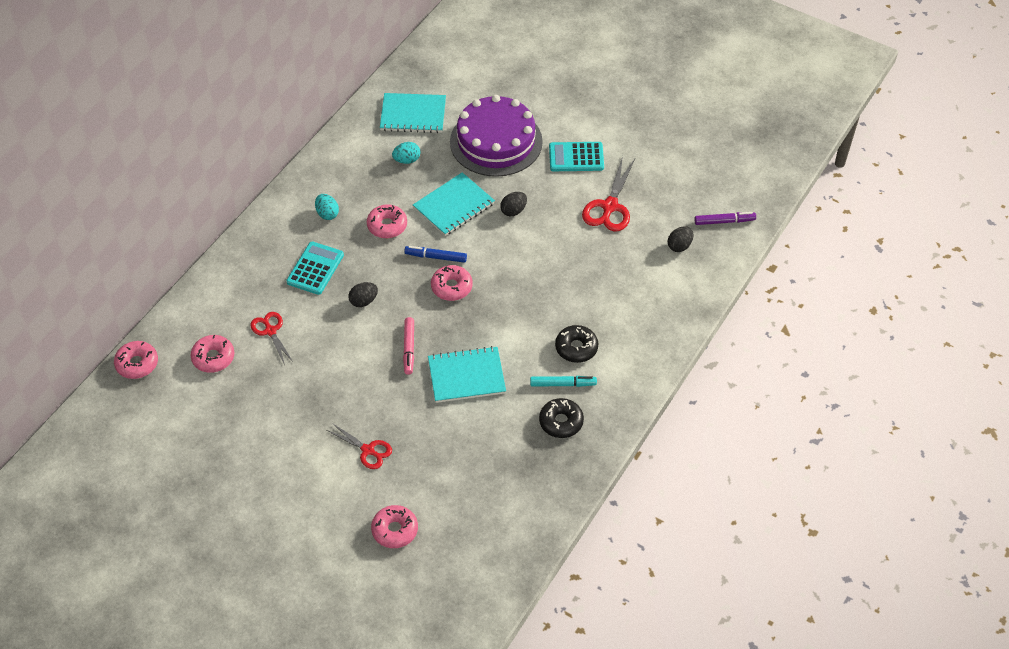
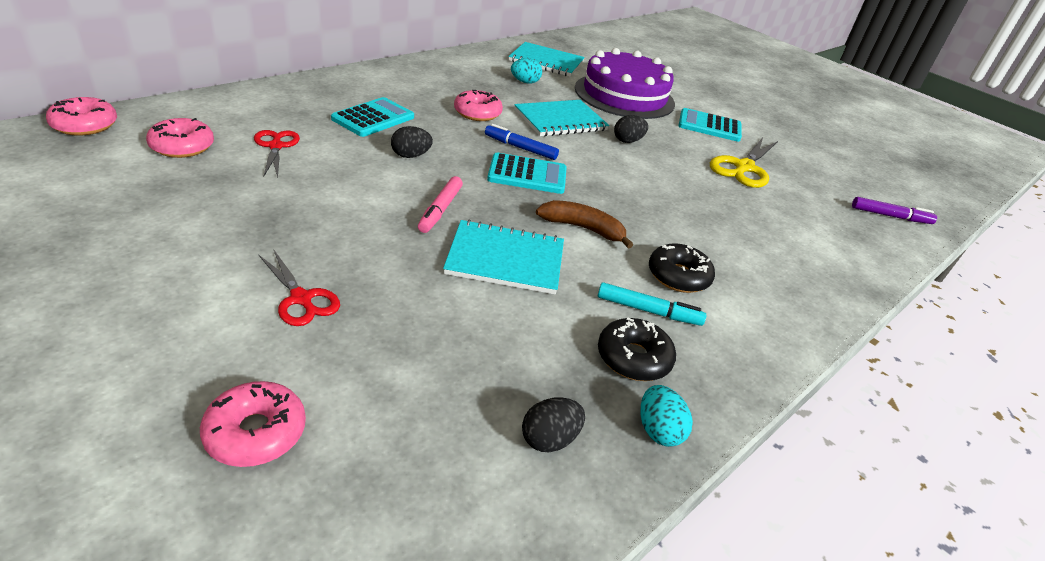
camera: 10 degrees right, 15 degrees down
turquoise egg [315,194,339,220] -> turquoise egg moved to [641,385,693,447]
pink donut [431,265,473,301] -> turquoise calculator [487,153,567,194]
red scissors [582,156,635,232] -> yellow scissors [710,138,778,188]
black egg [668,226,693,252] -> black egg moved to [522,397,585,452]
none -> brown banana [536,200,633,249]

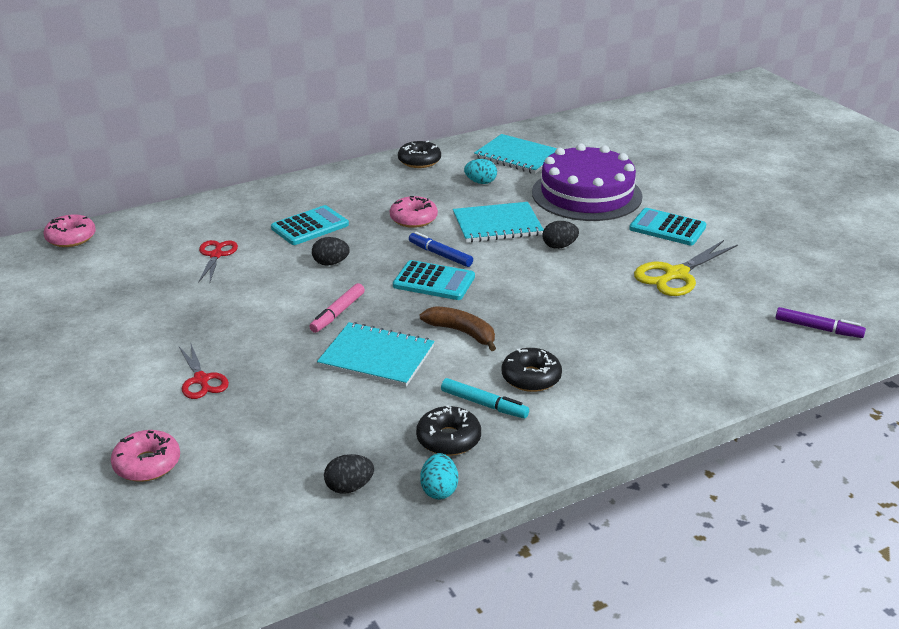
camera: 20 degrees right, 5 degrees down
pink donut [146,118,214,158] -> none
none -> black donut [398,141,441,168]

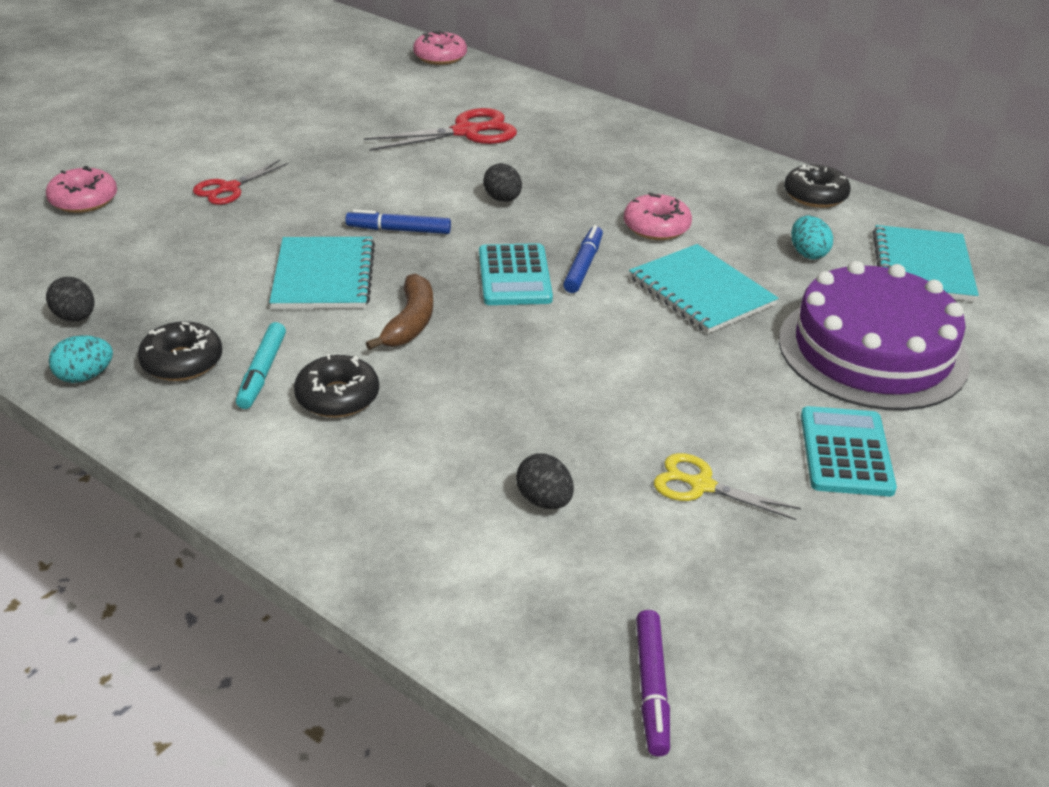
camera: 65 degrees right, 5 degrees up
red scissors [198,240,238,283] -> red scissors [364,108,517,151], size x1.57
turquoise calculator [271,205,349,245] -> none
pink marker [309,283,365,333] -> blue marker [345,209,451,234]
black egg [542,221,579,249] -> black egg moved to [516,454,574,509]
yellow scissors [634,240,738,296] -> yellow scissors [654,453,801,520], size x0.64

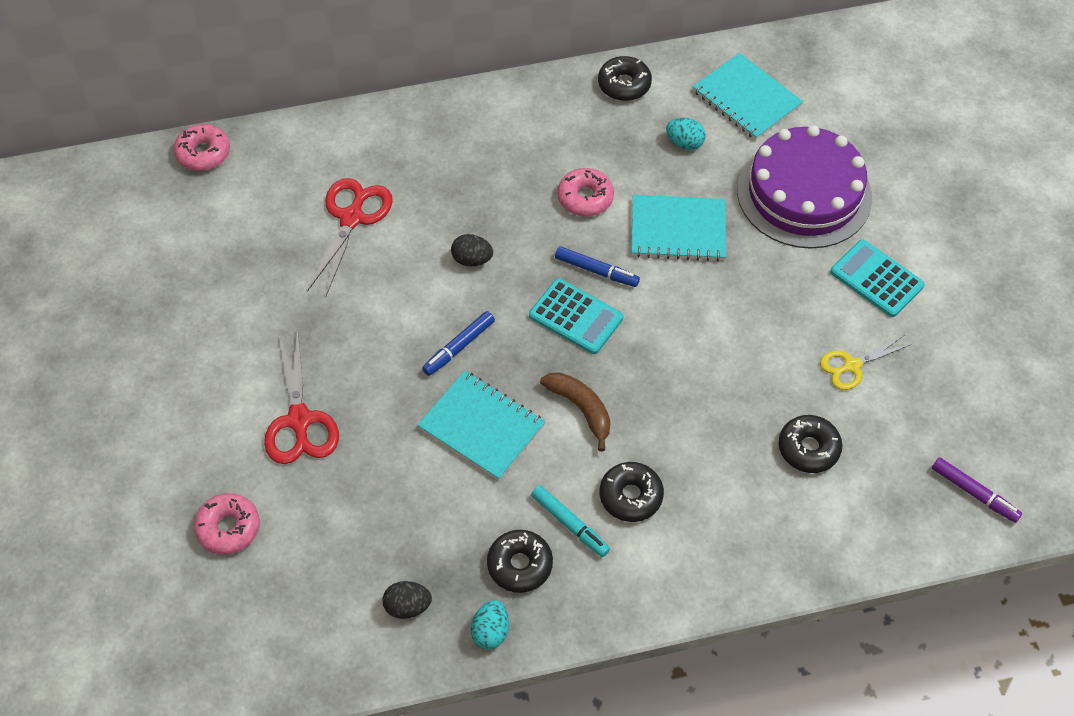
camera: 50 degrees left, 20 degrees up
red scissors [193,160,289,205] -> red scissors [264,329,339,464], size x1.57
black egg [516,454,574,509] -> black donut [778,415,842,473]
blue marker [563,225,603,293] -> blue marker turned 150 degrees clockwise [555,246,640,287]

